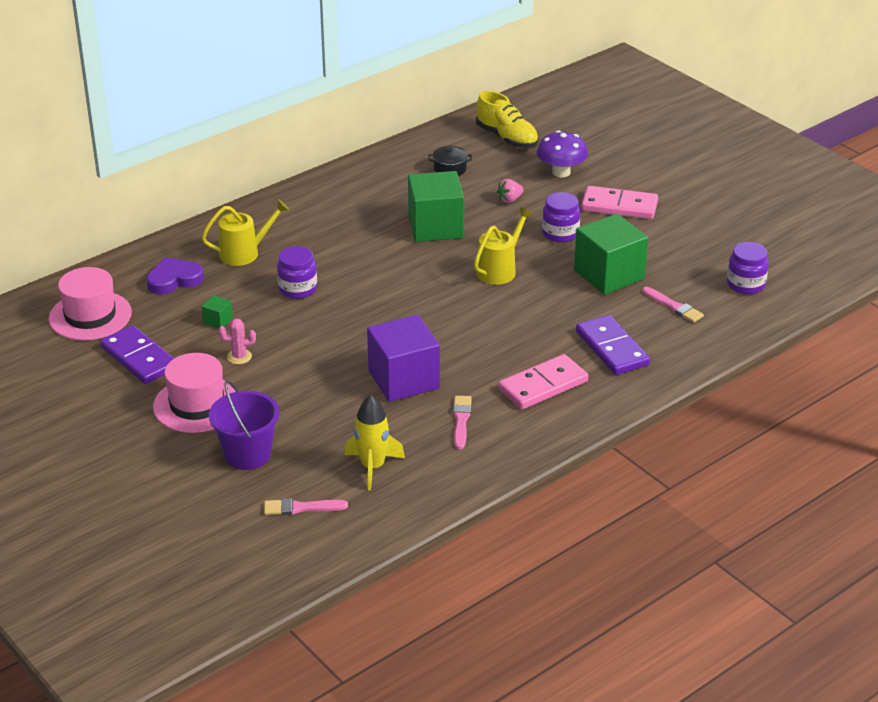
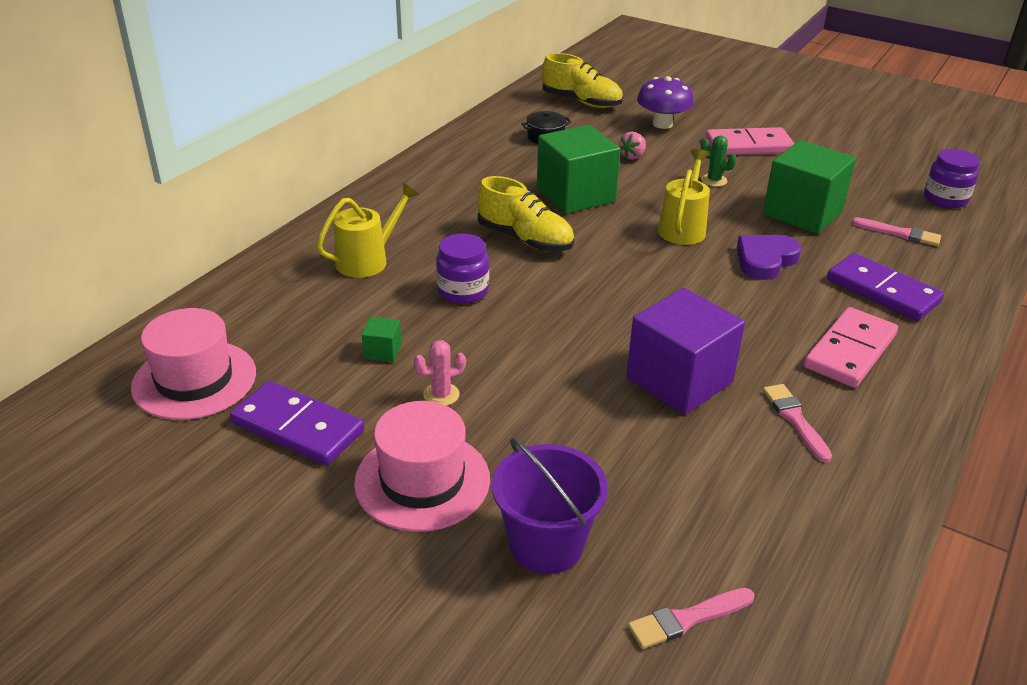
camera: 20 degrees left, 0 degrees up
purple heart [146,257,204,295] -> purple heart moved to [737,235,801,280]
yellow rocket [344,395,405,491] -> none
purple jar [542,192,580,243] -> green cactus [701,135,737,187]
none -> yellow shoe [477,176,574,252]

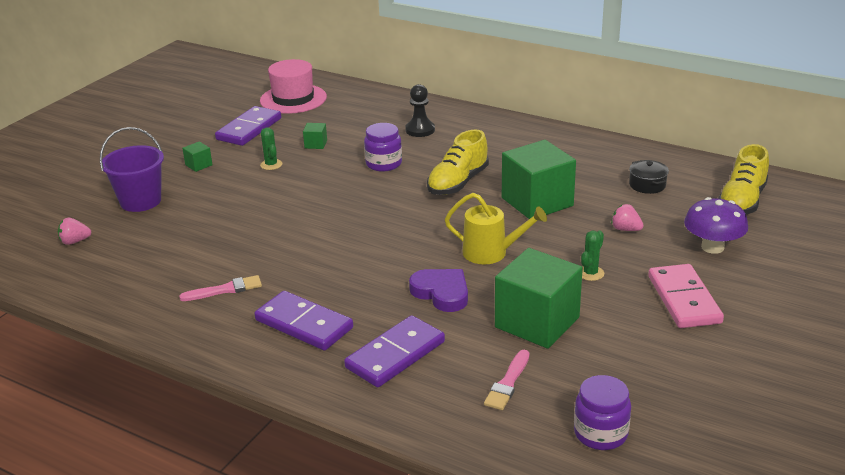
camera: 90 degrees right, 5 degrees down
yellow watering can [316,183,419,278] -> black pawn [405,84,435,137]
pink hat [354,401,490,532] -> green cube [182,141,213,172]
pink cactus [414,340,466,406] -> green cactus [260,128,282,170]
purple cube [626,288,745,415] -> none
pink brush [628,588,754,649] -> pink strawberry [58,218,92,245]
pink domino [804,307,898,388] -> purple domino [255,291,353,350]

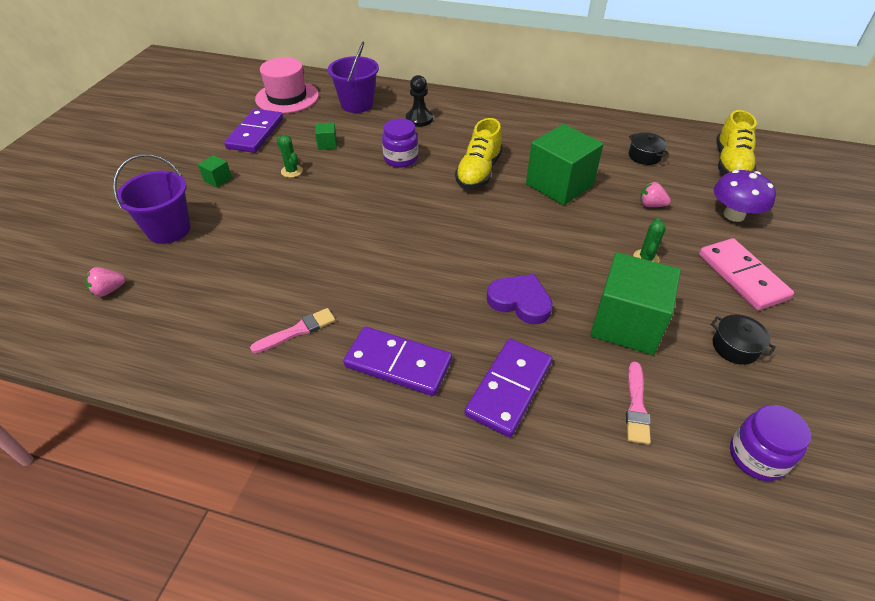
camera: 15 degrees left, 15 degrees up
yellow watering can [445,193,547,264] -> none
none -> purple bucket [328,41,379,113]
none -> black pot [711,314,776,365]

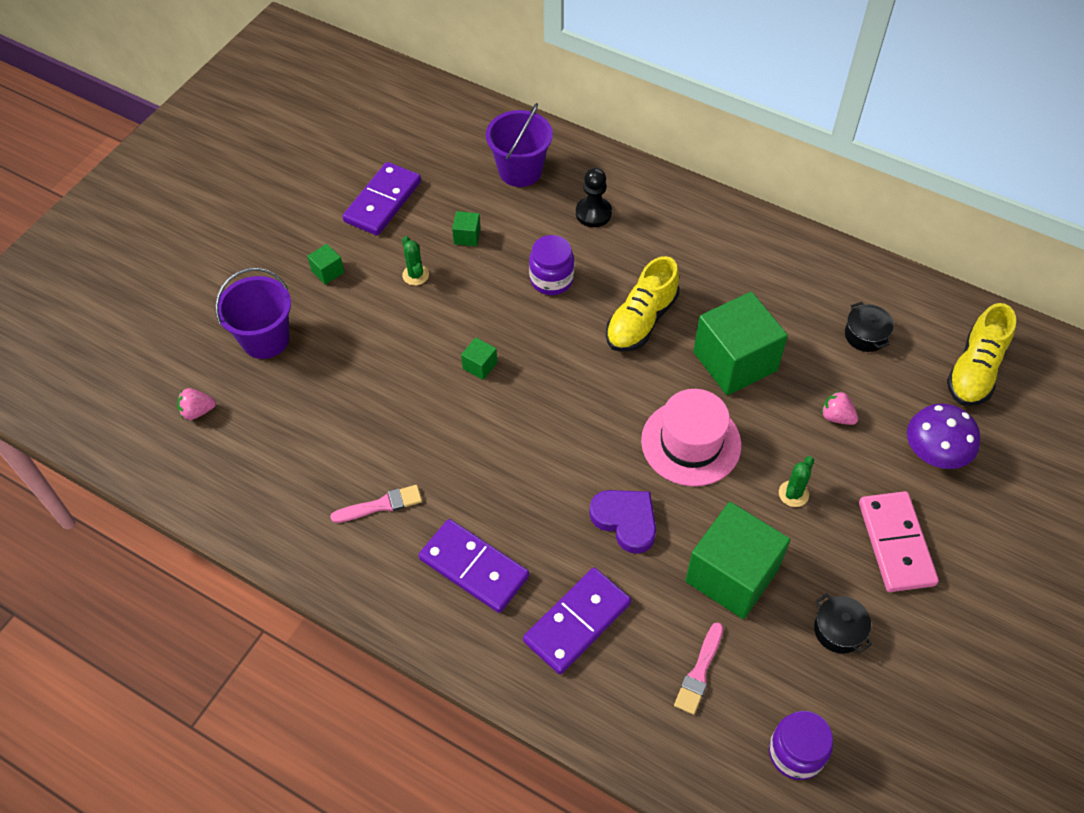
camera: 15 degrees right, 10 degrees up
pink hat [255,57,319,114] -> pink hat moved to [641,389,742,486]
none -> green cube [461,337,497,380]

